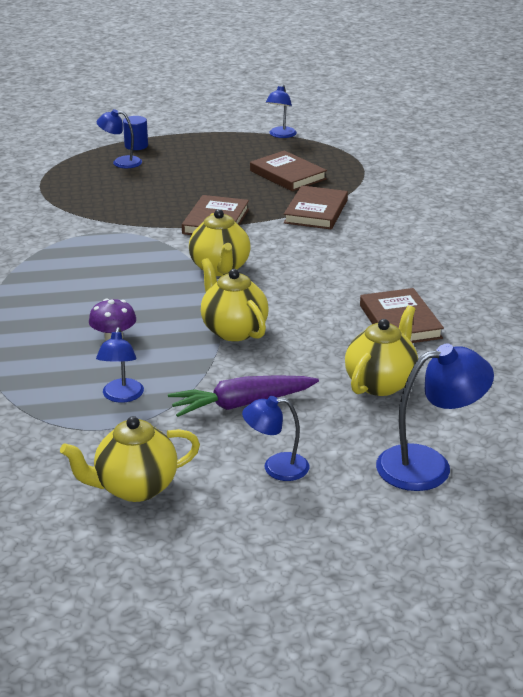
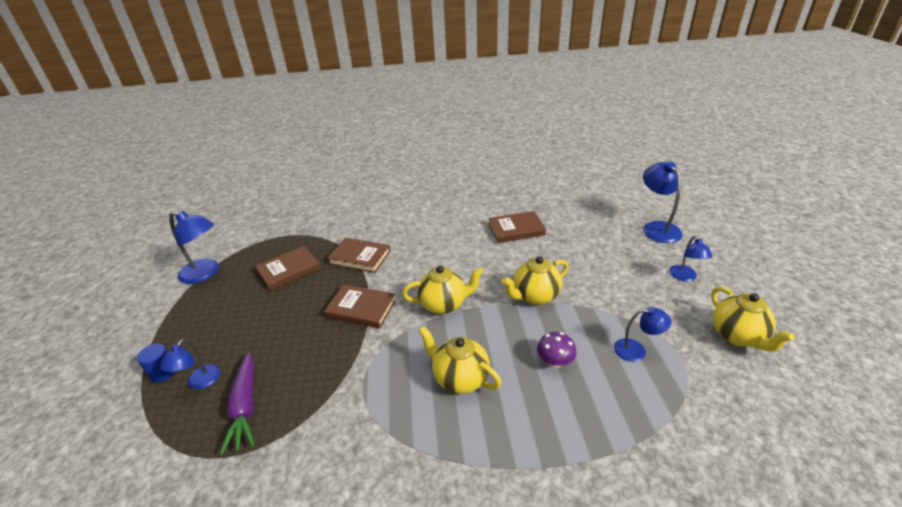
camera: 85 degrees left, 5 degrees up
purple carrot [168,375,319,417] -> purple carrot moved to [220,352,255,455]
blue lamp [266,85,297,138] -> blue lamp [169,211,219,284], size x1.63
yellow teapot [345,305,418,396] -> yellow teapot moved to [418,326,502,394]

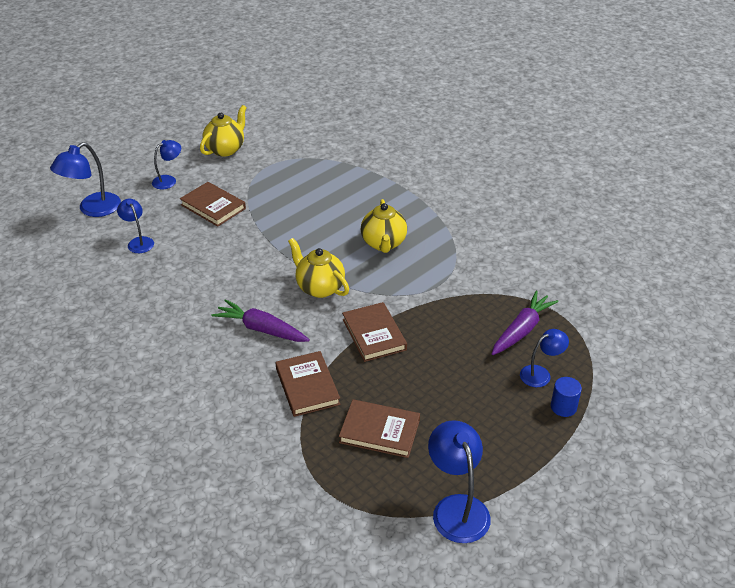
camera: 130 degrees left, 5 degrees up
brown book [489,211,546,243] -> brown book moved to [180,182,246,227]
yellow teapot [502,256,569,305] -> none
purple mushroom [537,332,576,368] -> none
blue lamp [614,307,672,362] -> blue lamp moved to [117,199,154,253]
none -> purple carrot [212,299,310,342]

